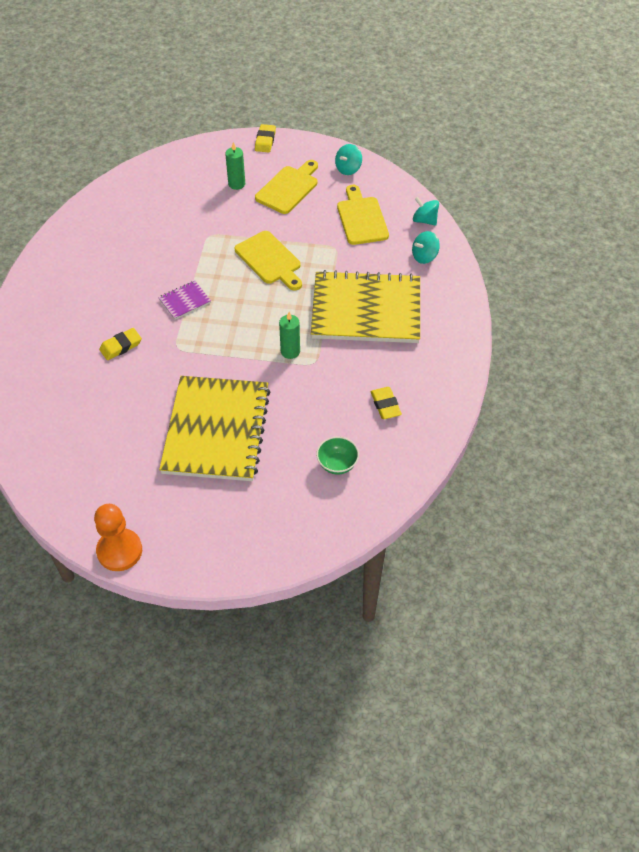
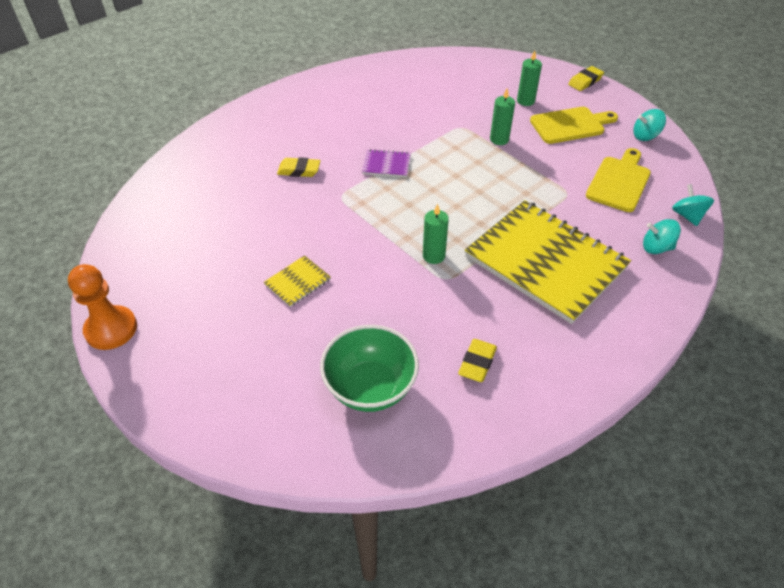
camera: 40 degrees right, 5 degrees down
yellow notebook [159,376,271,481] -> yellow notebook [264,255,331,307], size x0.40
yellow cutting board [235,231,302,291] -> none
green bowl [316,436,359,475] -> green bowl [320,325,419,412], size x1.77
none -> green candle [490,88,515,145]

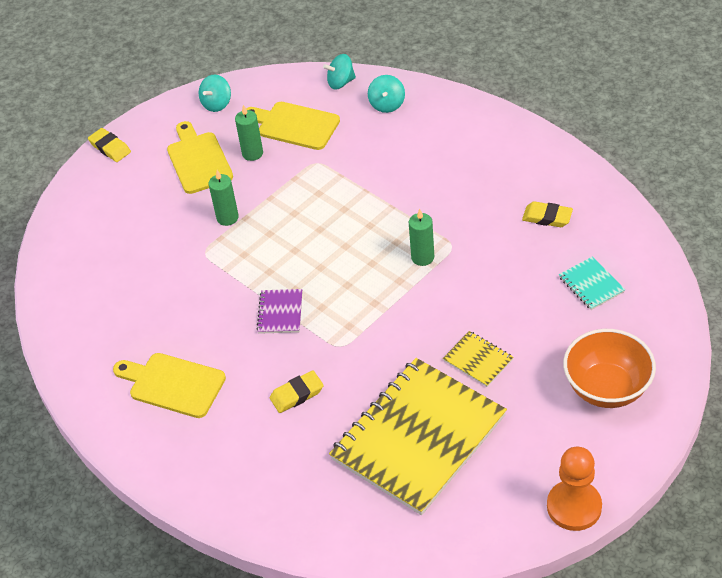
camera: 90 degrees left, 0 degrees up
yellow eraser [277,157,321,177] -> yellow eraser turned 60 degrees clockwise [270,370,324,413]
green bowl [320,325,419,412] -> turquoise notebook [559,256,625,310]
yellow notebook [465,200,631,324] -> yellow notebook moved to [329,358,507,515]
green candle [517,51,542,106] -> green candle moved to [235,105,263,161]
turquoise spinning top [633,109,666,141] -> turquoise spinning top turned 45 degrees clockwise [199,75,231,112]
none -> yellow cutting board [113,353,226,418]
none -> orange bowl [563,329,656,408]

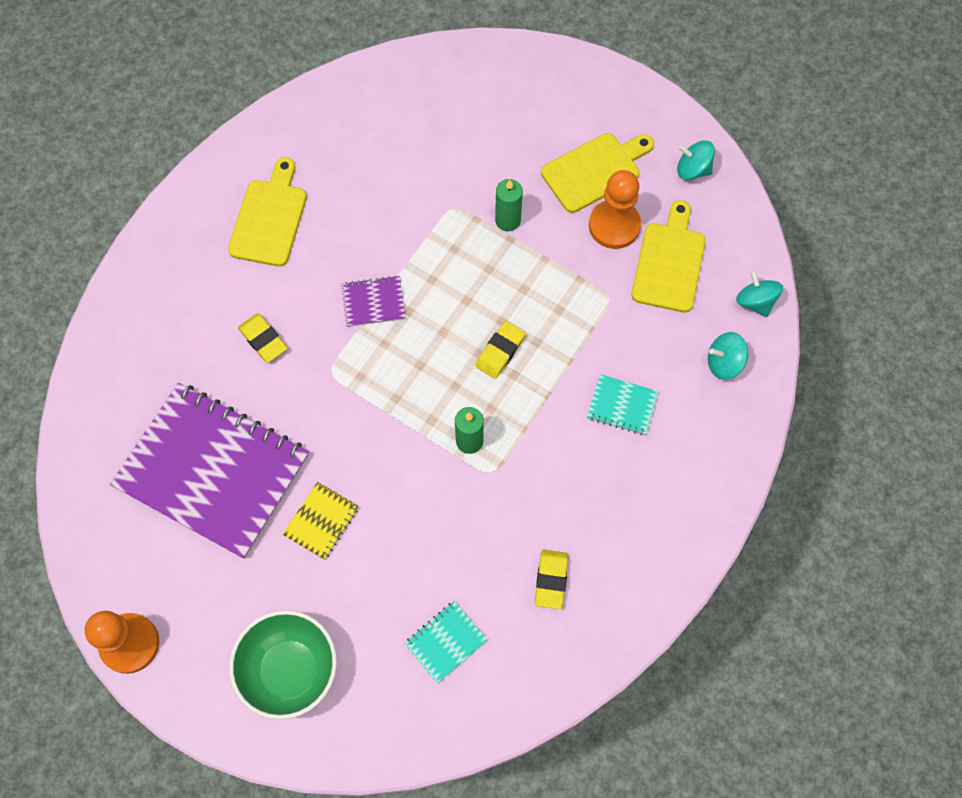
camera: 75 degrees right, 20 degrees up
yellow eraser [88,128,131,162] -> yellow eraser moved to [476,321,526,379]
green candle [235,105,263,161] -> orange pawn [589,170,641,249]
yellow notebook [329,358,507,515] -> purple notebook [110,383,309,559]
orange bowl [563,329,656,408] -> green bowl [229,610,337,720]
none -> turquoise notebook [587,374,659,435]

